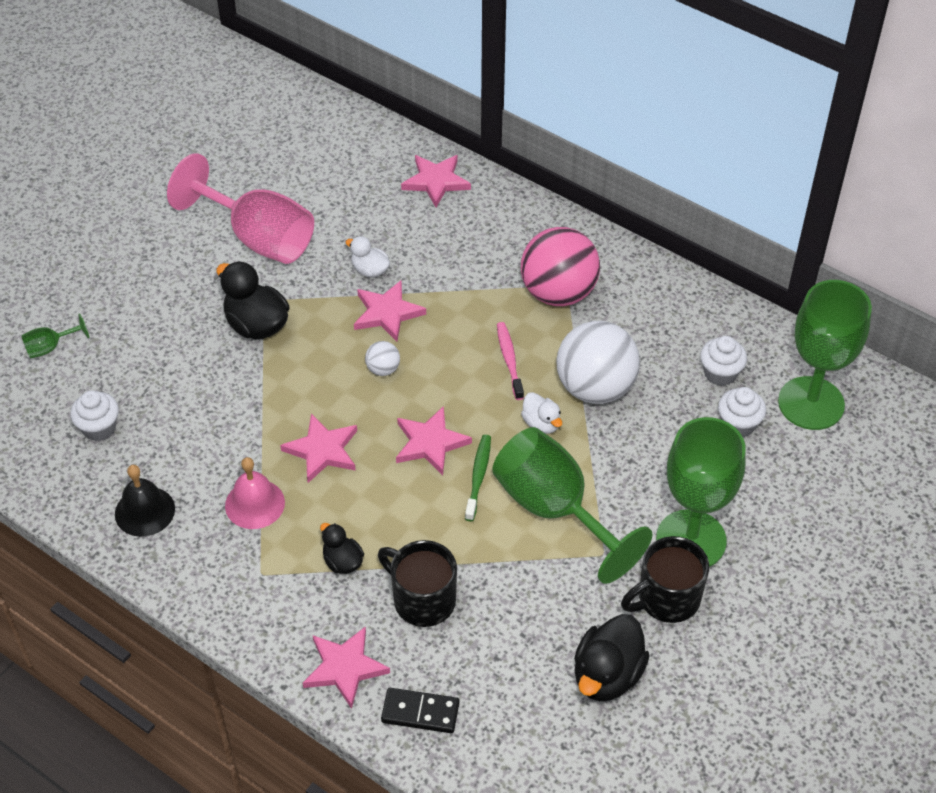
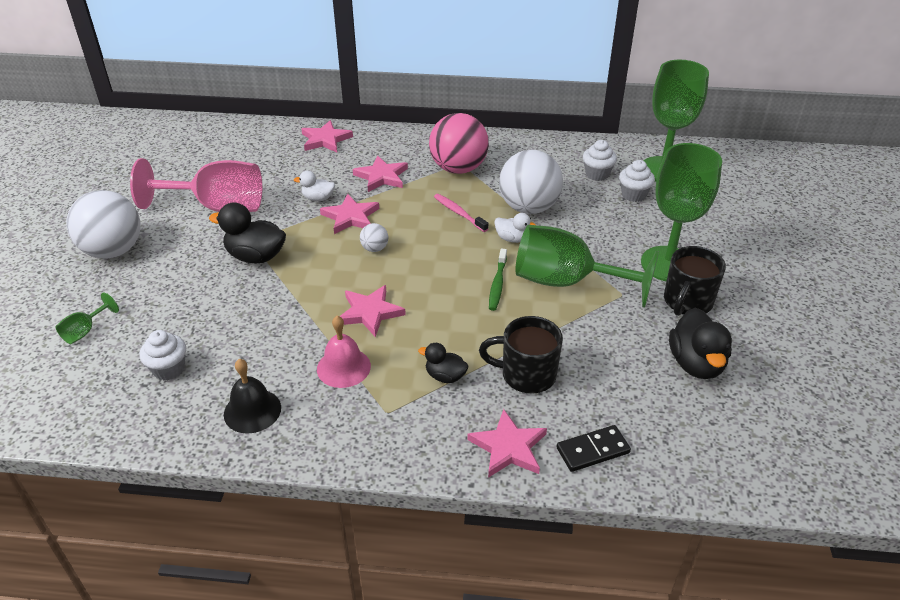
camera: 30 degrees left, 10 degrees down
pink star [396,406,472,475] -> pink star moved to [353,156,408,192]
green toothbrush [465,435,491,521] -> green toothbrush turned 150 degrees counterclockwise [489,248,507,311]
none -> white ball [67,190,141,259]

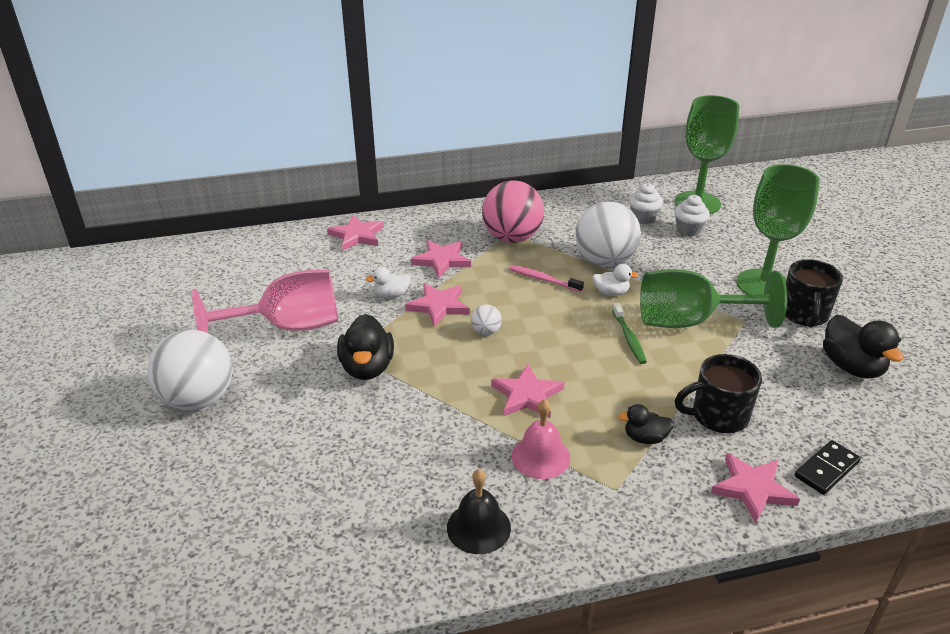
camera: 20 degrees left, 5 degrees down
green goblet [56,293,119,344] -> none
white cupcake [139,330,186,381] -> none
black duck [209,202,286,263] -> black duck turned 90 degrees counterclockwise [337,314,394,380]

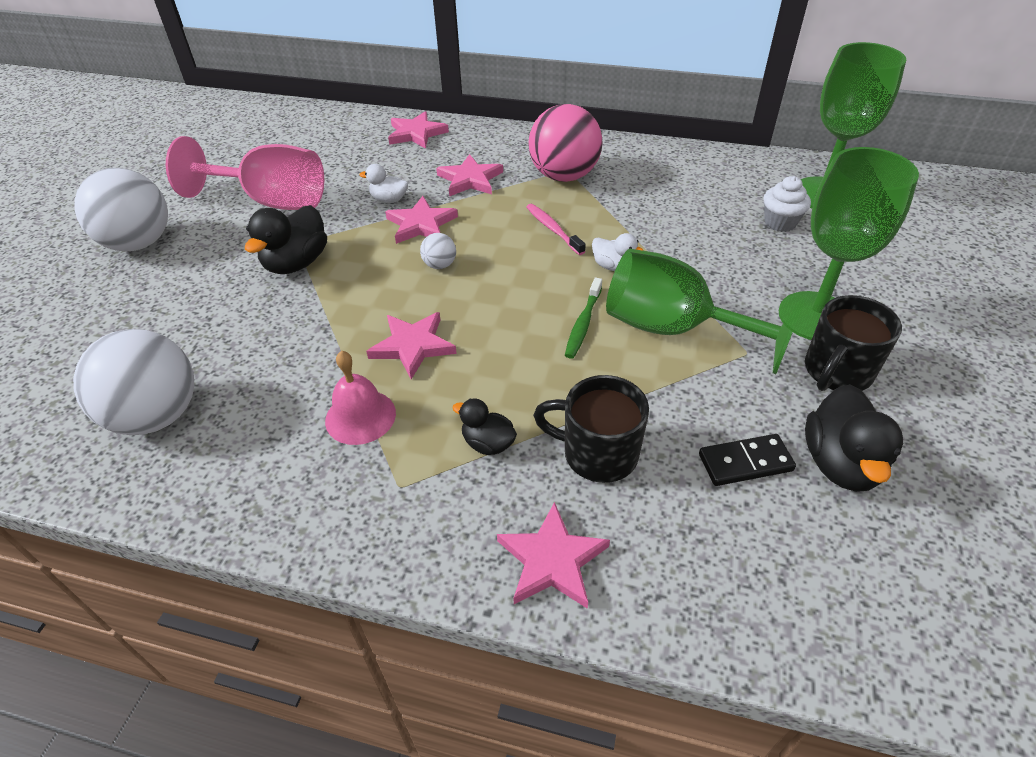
camera: 30 degrees right, 10 degrees up
black bell [447,469,511,554] -> none
white ball [576,202,641,267] -> white ball moved to [73,329,194,435]
white cupcake [629,183,663,224] -> none
black domino [795,440,861,495] -> black domino moved to [699,434,796,486]

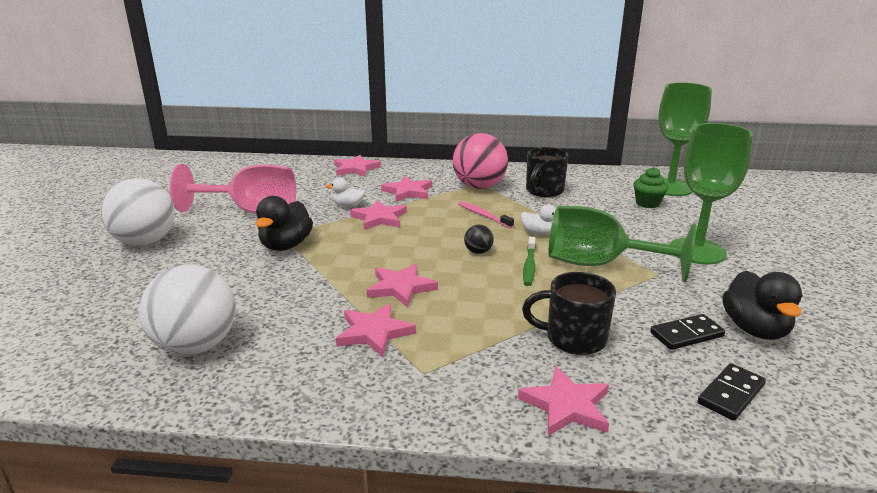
camera: 10 degrees left, 20 degrees down
pink bell [325,351,396,445] -> pink star [336,303,416,357]
white ball [420,233,456,269] -> none
black duck [452,399,517,455] -> none
white cupcake [763,176,811,232] -> green cupcake [633,167,668,208]
black mug [805,295,902,391] -> black mug moved to [526,147,569,197]
none -> black ball [464,225,494,254]
none -> black domino [698,363,766,421]

